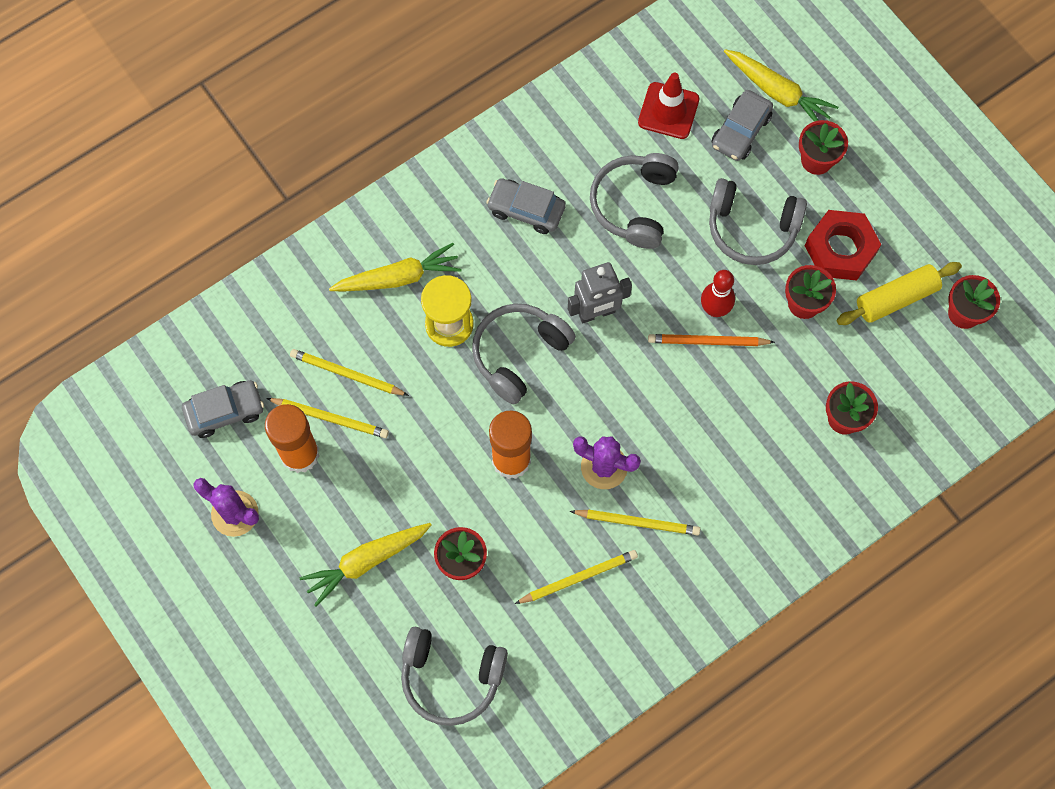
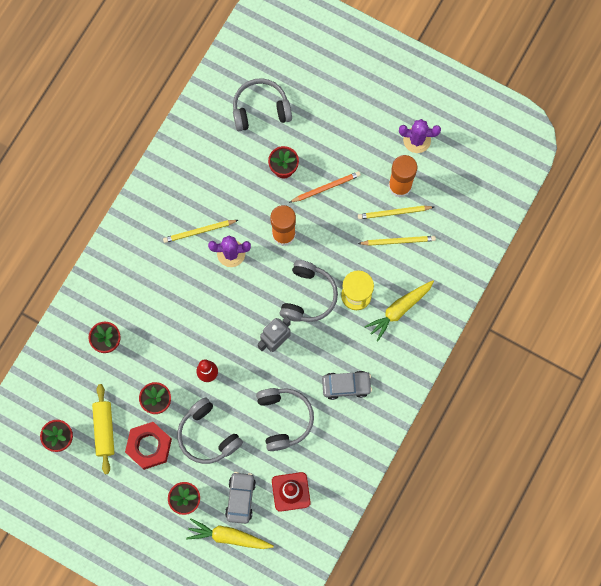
camera: 155 degrees right, 5 degrees up
grey car [182,380,264,438] -> none
yellow carrot [300,523,431,607] -> none
yellow pencil [515,550,638,604] -> none
orange pencil [648,334,775,346] -> orange pencil moved to [289,171,361,203]
grey headphones [709,178,807,265] -> grey headphones turned 120 degrees counterclockwise [177,397,243,464]
yellow rolling pin [837,262,962,325] -> yellow rolling pin turned 45 degrees counterclockwise [92,384,114,474]

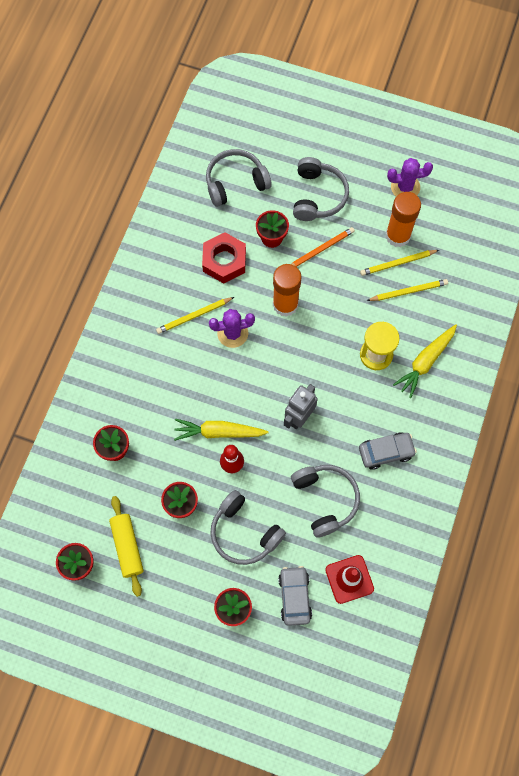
camera: 10 degrees left, 5 degrees down
red nut [125,422,172,470] -> red nut moved to [202,232,246,284]
yellow carrot [186,518,274,549] -> yellow carrot moved to [174,419,269,441]
grey headphones [280,260,338,322] -> grey headphones moved to [293,157,349,221]

